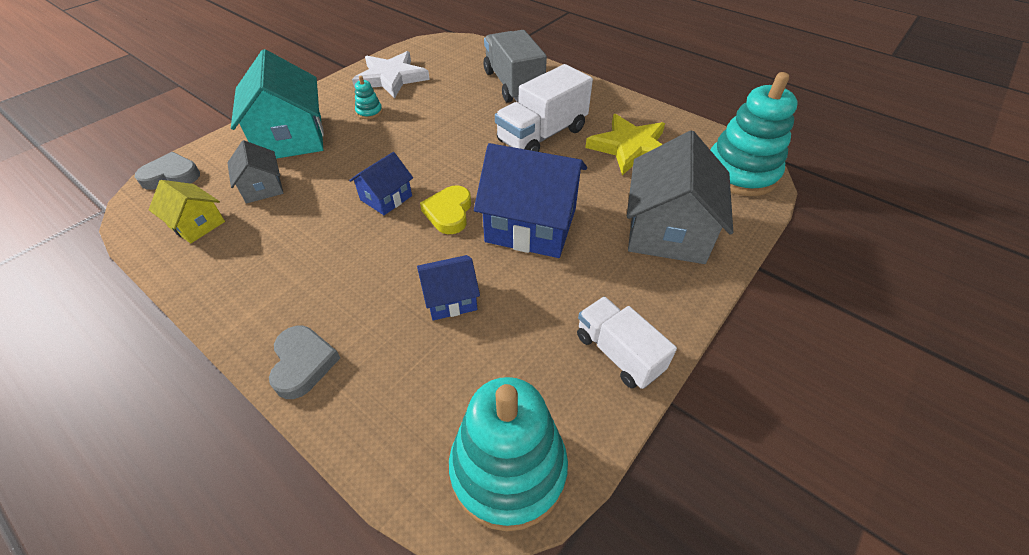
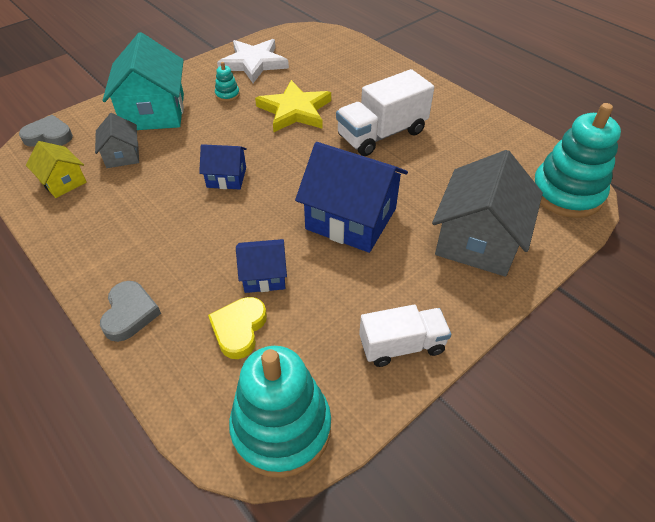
camera: 10 degrees right, 0 degrees up
blue house [349,152,413,215] -> blue house turned 45 degrees clockwise [199,144,247,189]
yellow heart [420,185,471,234] -> yellow heart moved to [208,297,267,359]
grey truck [484,30,547,103] -> none
white truck [577,296,677,389] -> white truck turned 105 degrees clockwise [359,305,451,367]
yellow star [585,114,665,175] -> yellow star moved to [255,80,331,132]

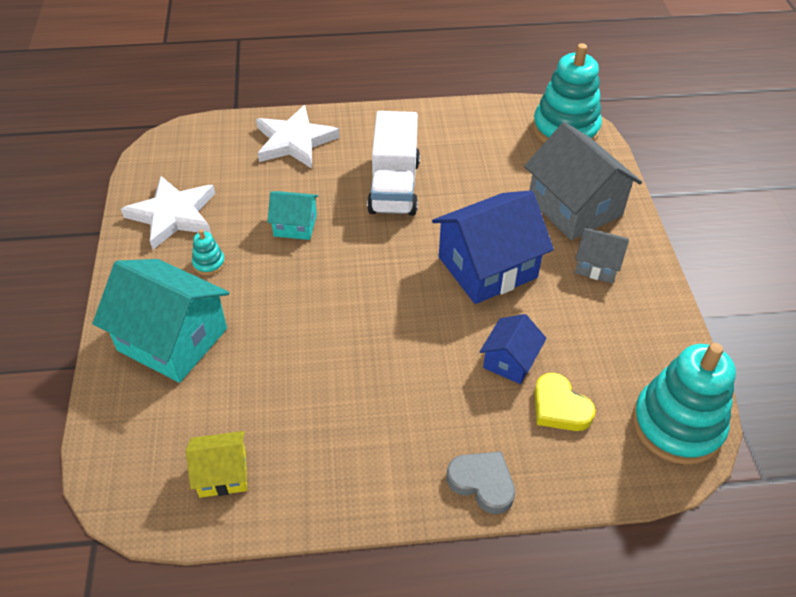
camera: 55 degrees left, 0 degrees up
grey heart [19,115,73,147] -> none
grey house [95,113,139,168] -> grey house moved to [575,227,629,284]
blue house [199,144,247,189] -> none
yellow star [255,80,331,132] -> turquoise house [267,191,318,240]
white truck [359,305,451,367] -> none
none -> white star [256,105,340,168]

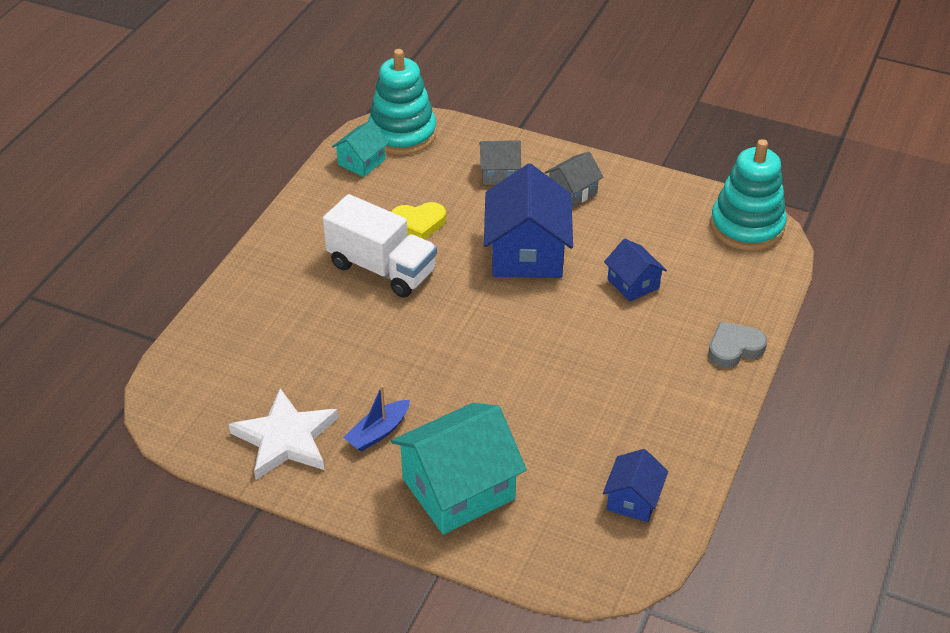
camera: 60 degrees left, 5 degrees down
yellow house [186,431,247,498] -> blue house [603,449,668,522]
turquoise stacking toy [192,229,225,275] -> blue boat [343,385,410,452]
white star [256,105,340,168] -> none
turquoise house [267,191,318,240] -> turquoise house moved to [332,120,389,177]
grey house [524,122,642,240] -> grey house [479,140,521,185], size x0.52
yellow heart [534,373,596,431] -> yellow heart moved to [391,202,446,239]

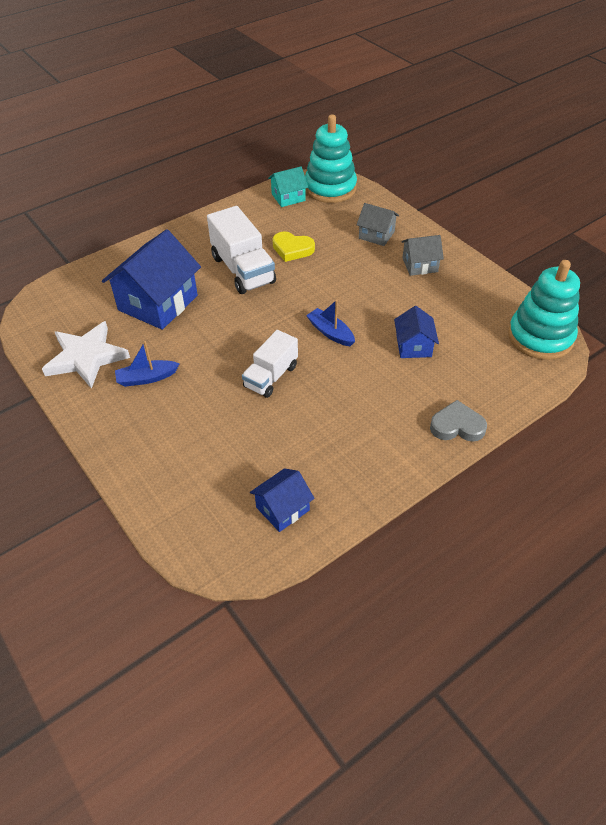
camera: 30 degrees right, 5 degrees up
turquoise house [391,403,527,534] -> none
blue house [484,164,573,278] -> blue house moved to [102,229,201,330]
none -> white truck [242,330,298,398]
none -> blue boat [306,300,355,346]

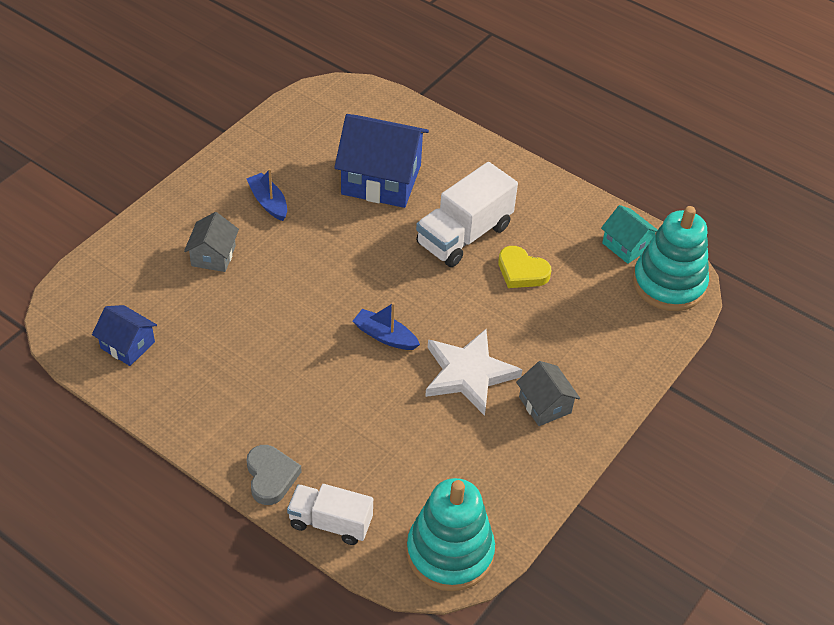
camera: 70 degrees right, 0 degrees up
white star [42,321,130,389] -> white star moved to [425,329,523,416]
white truck [242,330,298,398] -> white truck moved to [287,484,373,545]
yellow heart [272,231,315,262] -> yellow heart turned 60 degrees counterclockwise [498,246,551,288]
blue boat [306,300,355,346] -> blue boat turned 90 degrees counterclockwise [353,302,420,350]
grey house [357,203,399,246] -> grey house moved to [184,212,239,272]
blue house [394,306,439,358] -> none

